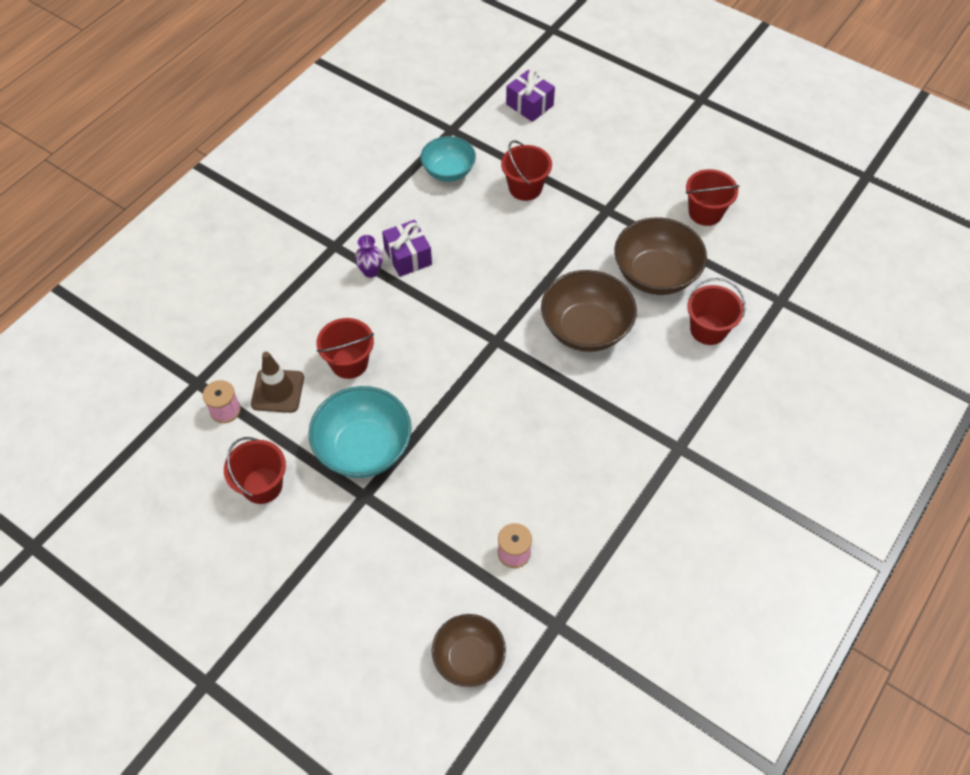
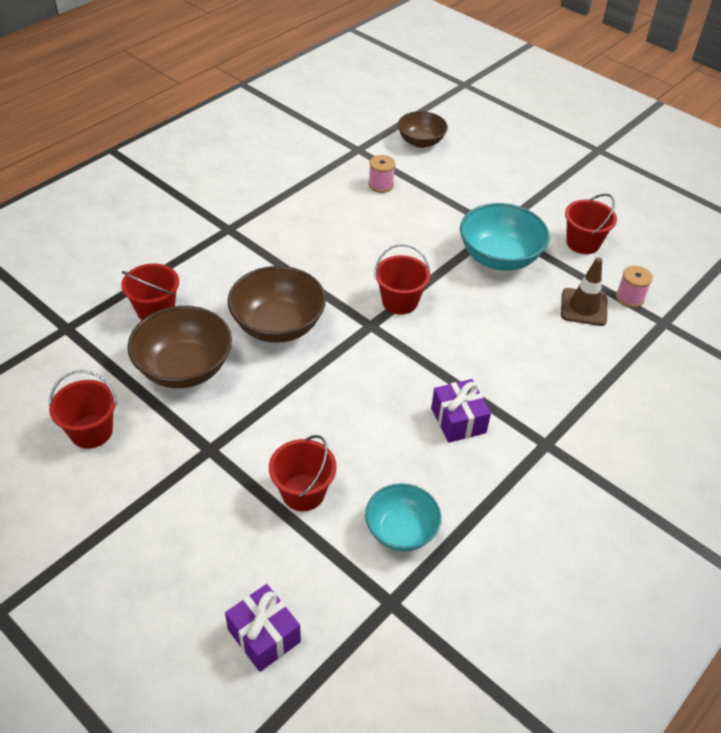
camera: 175 degrees left, 10 degrees down
red bucket [316,318,374,379] -> red bucket moved to [375,244,430,314]
purple vase [355,235,383,278] -> none

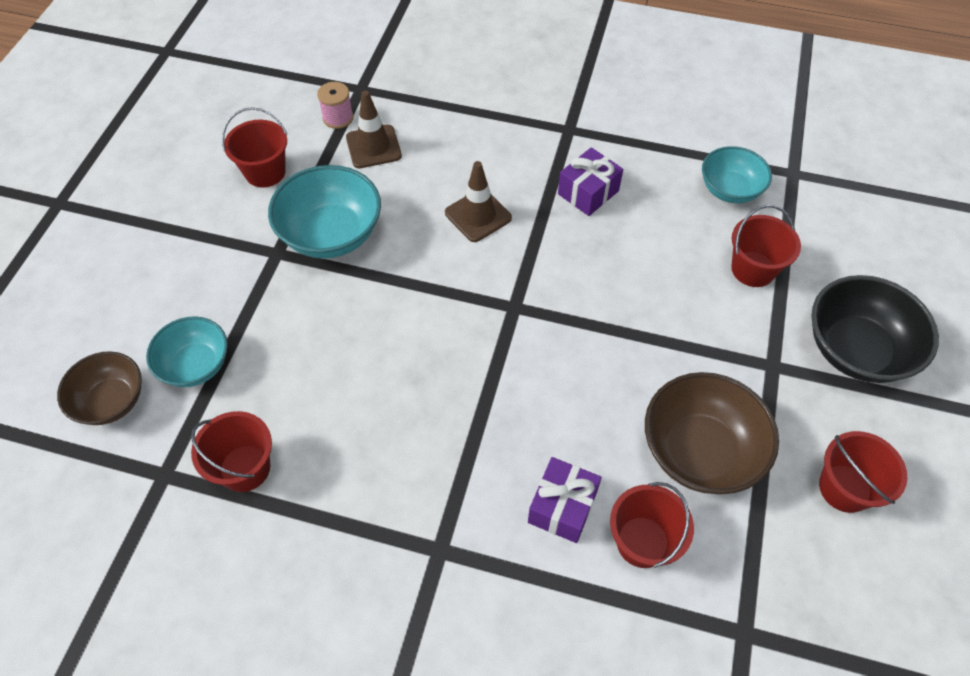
camera: 115 degrees left, 10 degrees up
purple gift [225,584,301,672] -> purple gift moved to [528,457,602,543]
brown bowl [228,266,326,343] -> none
pink spool [369,155,395,193] -> none
red bucket [375,244,430,314] -> red bucket moved to [191,411,272,492]
none -> turquoise bowl [146,316,228,387]
none -> brown traffic cone [445,161,512,242]
none -> black bowl [811,275,939,383]

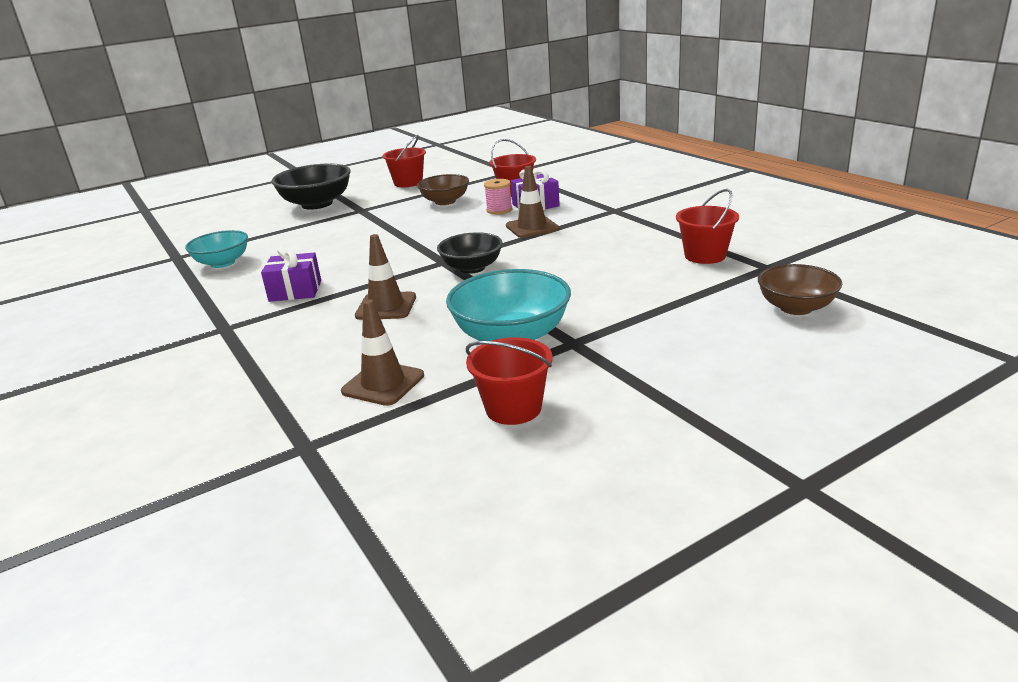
camera: 135 degrees left, 30 degrees down
turquoise bowl [146,316,228,387] -> none
pink spool [317,82,354,129] -> pink spool moved to [484,179,512,215]
brown bowl [645,372,779,494] -> brown bowl [417,174,469,205], size x0.65
red bucket [731,205,801,287] -> none
none -> black bowl [437,232,503,274]
none -> brown traffic cone [506,166,559,238]

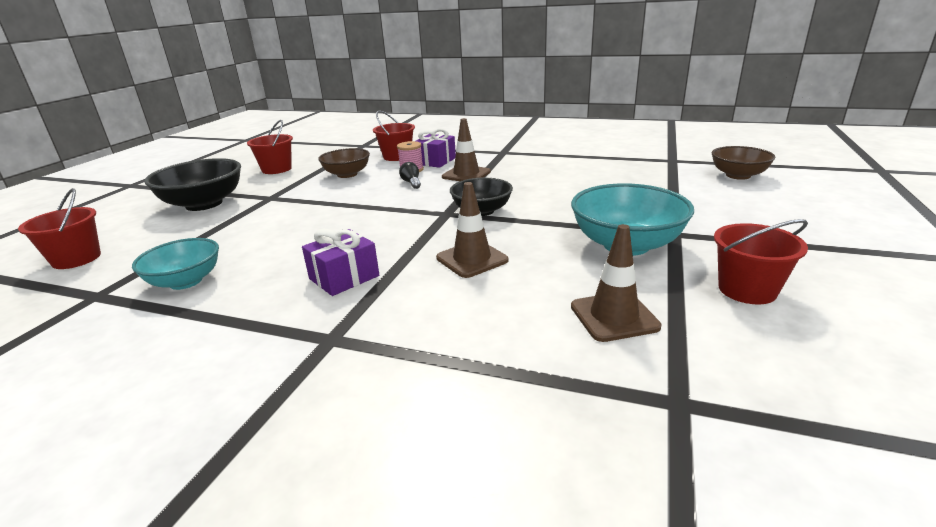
camera: 40 degrees left, 0 degrees up
red bucket [676,189,739,264] -> red bucket moved to [18,188,101,269]
none -> black light bulb [399,162,421,189]

